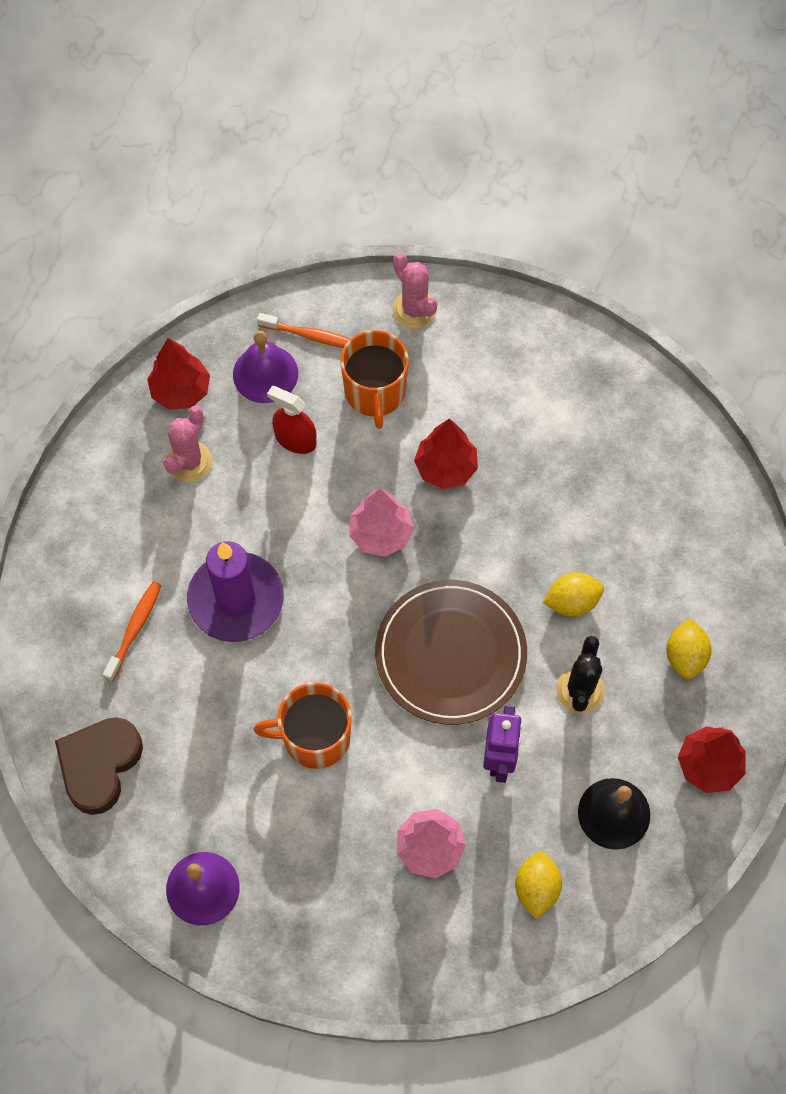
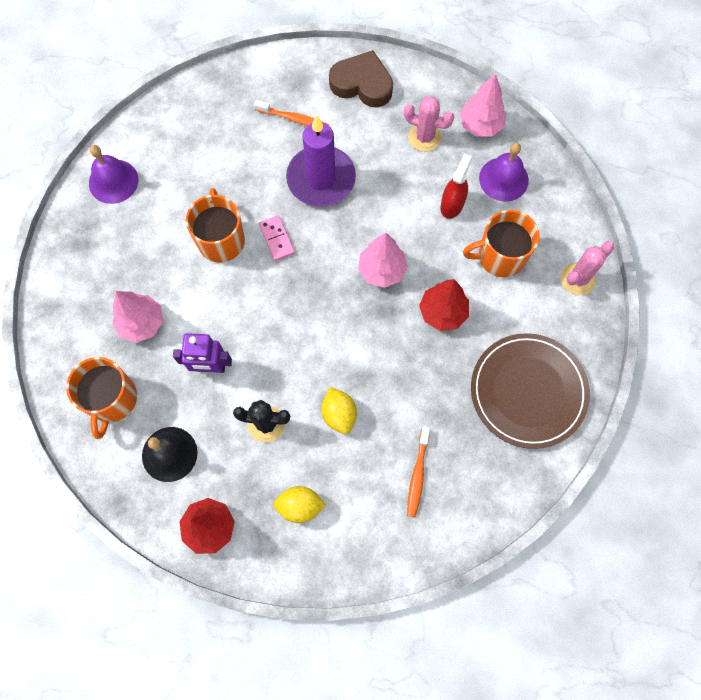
camera: 85 degrees right, 5 degrees up
brown heart [55,717,143,815] -> brown heart moved to [329,50,393,107]
red tree [147,338,210,410] -> pink tree [460,74,506,137]
orange toothbrush [257,313,350,348] -> orange toothbrush moved to [407,426,430,517]
brown plate [375,580,527,725] -> brown plate moved to [471,333,590,449]
yellow lemon [515,852,562,919] -> orange mug [66,357,137,439]
none -> pink domino [259,215,295,261]

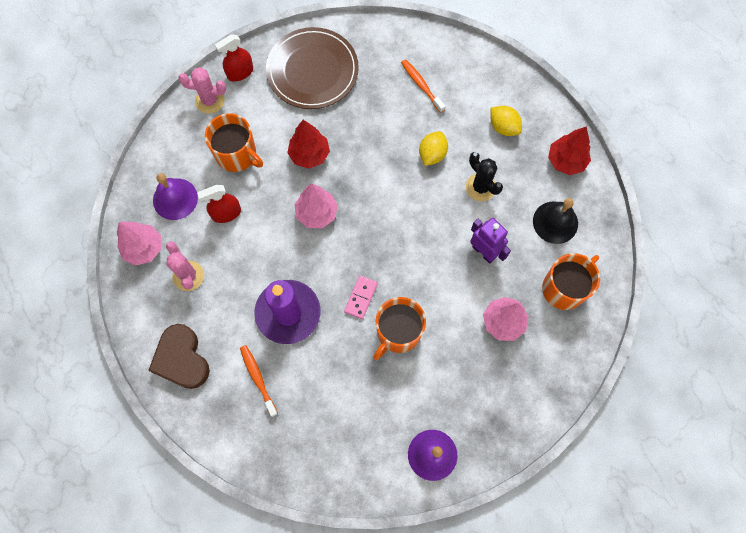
camera: 135 degrees left, 0 degrees up
orange toothbrush [407,426,430,517] -> orange toothbrush turned 90 degrees counterclockwise [401,59,446,113]
none -> red spray bottle [215,34,253,82]

